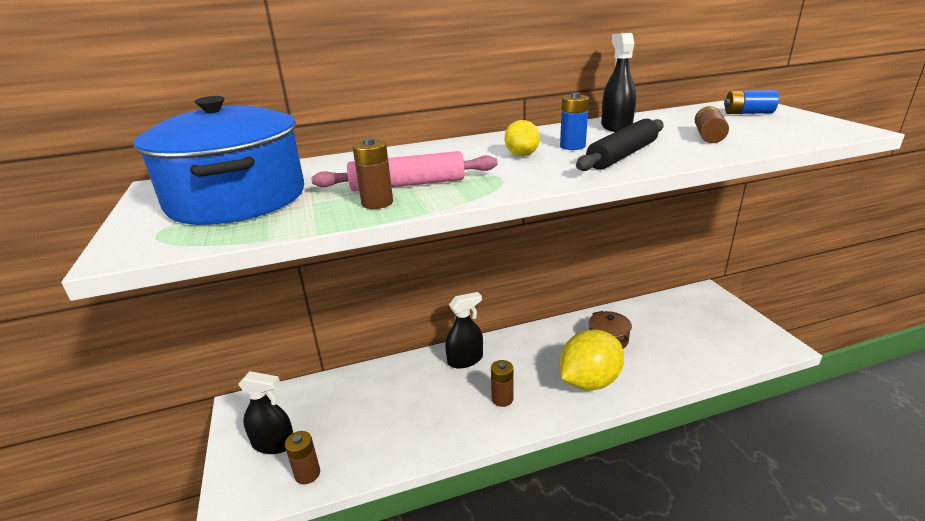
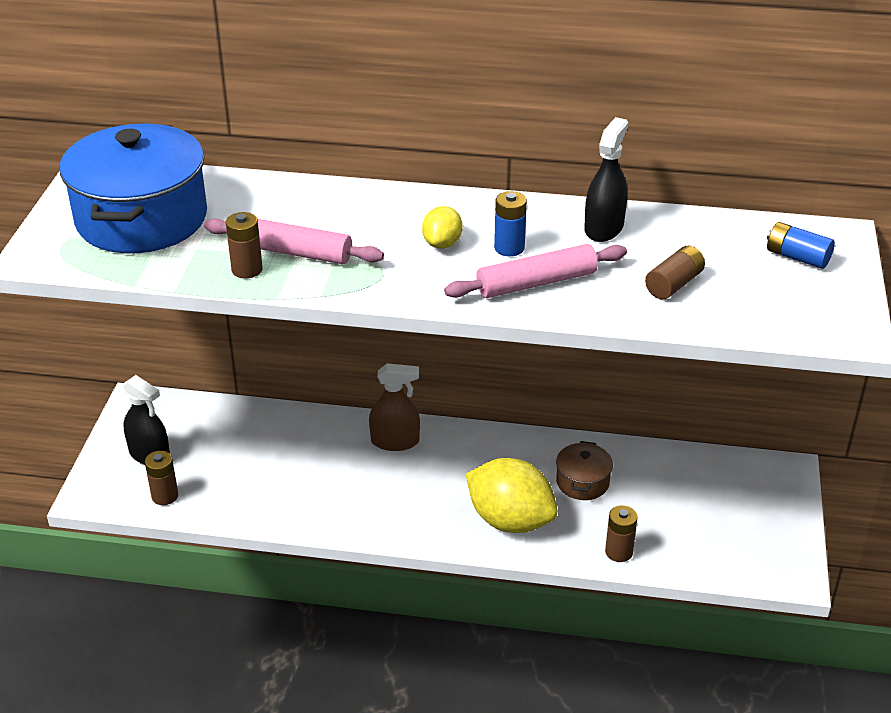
camera: 25 degrees right, 10 degrees up
black spray bottle [445,292,483,369] -> brown spray bottle [369,363,420,451]
brown battery [491,360,513,407] -> brown battery moved to [605,506,638,562]
yellow lemon [560,330,624,390] -> yellow lemon turned 45 degrees clockwise [466,458,558,533]
black rolling pin [576,119,664,171] -> pink rolling pin [444,244,627,298]

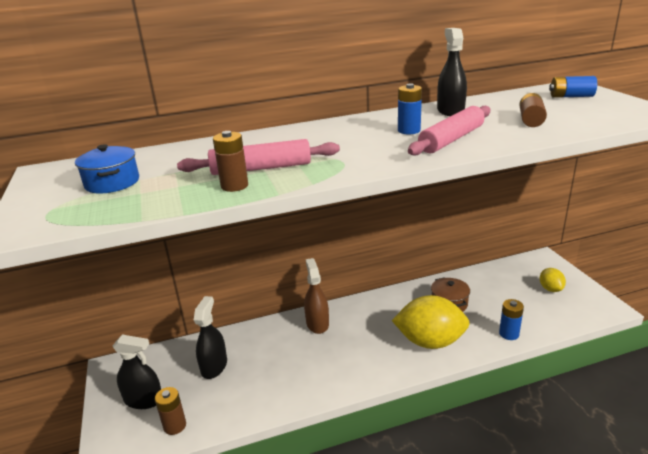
camera: 25 degrees left, 10 degrees down
blue pot [60,124,207,253] -> blue pot [75,144,139,193], size x0.46
brown spray bottle [369,363,420,451] -> brown spray bottle turned 75 degrees counterclockwise [304,258,329,334]
yellow lemon [422,206,463,249] -> yellow lemon moved to [540,268,566,292]
brown battery [605,506,638,562] -> blue battery [499,299,524,340]
none -> black spray bottle [194,296,227,379]

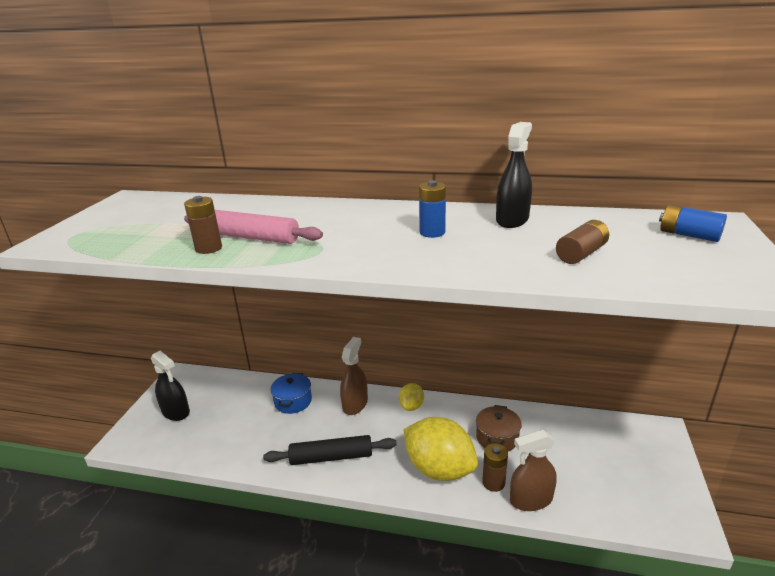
camera: 30 degrees right, 0 degrees up
blue pot [75,144,139,193] -> blue pot moved to [270,373,312,414]
brown battery [155,387,186,435] -> brown battery moved to [482,443,508,492]
black spray bottle [194,296,227,379] -> none
pink rolling pin [408,106,490,155] -> none
blue battery [499,299,524,340] -> brown spray bottle [510,430,557,511]
yellow lemon [540,268,566,292] -> yellow lemon moved to [399,383,424,411]
none -> black rolling pin [263,435,397,465]

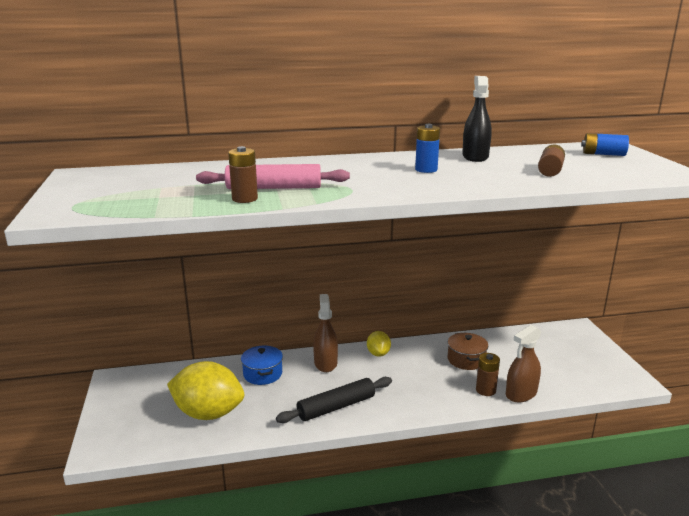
camera: 25 degrees left, 5 degrees down
black spray bottle [151,351,190,421] -> none
yellow lemon [404,417,478,481] -> yellow lemon moved to [167,361,244,420]

